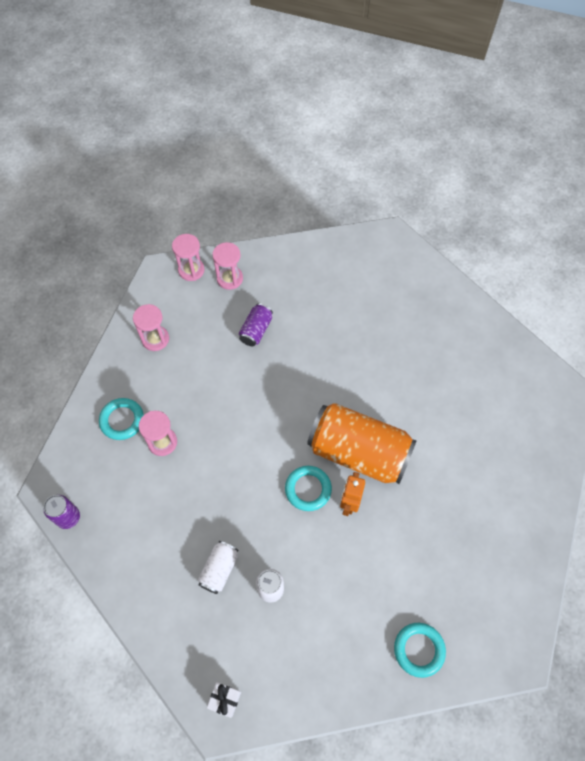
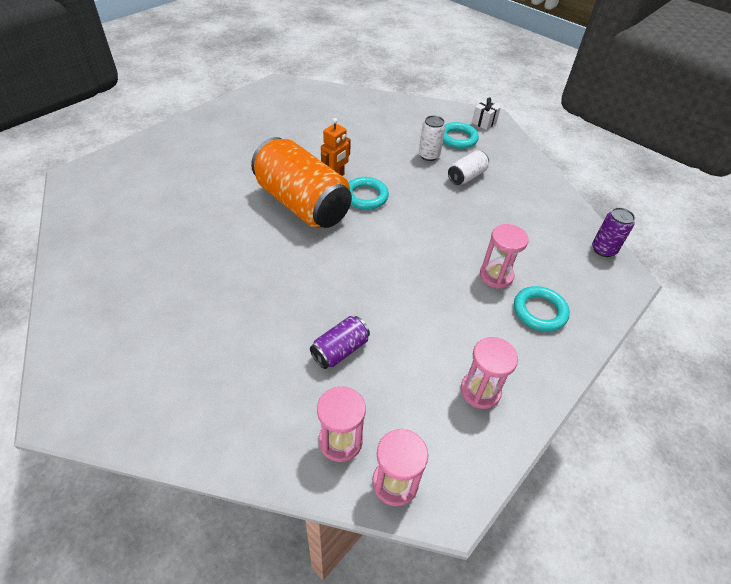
camera: 160 degrees left, 15 degrees down
turquoise ring [394,623,446,678] -> turquoise ring moved to [443,122,479,149]

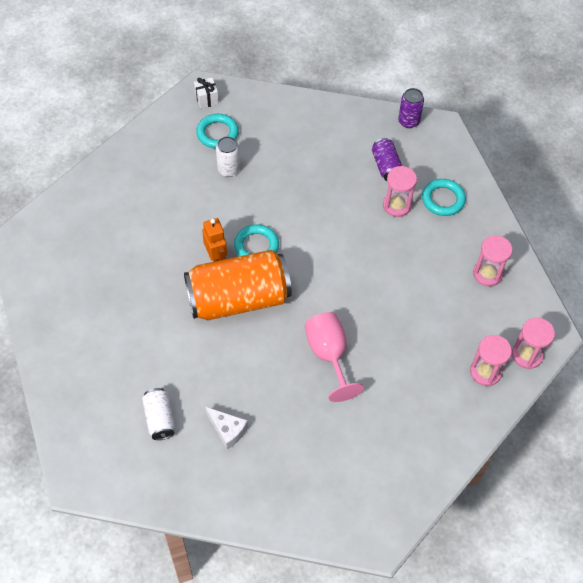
camera: 60 degrees left, 10 degrees up
purple can [310,316,370,369] -> purple can moved to [372,138,402,181]
white can [448,150,489,185] -> white can moved to [142,388,175,440]
none -> white cheese [205,407,248,449]
none -> pink goblet [305,312,364,402]

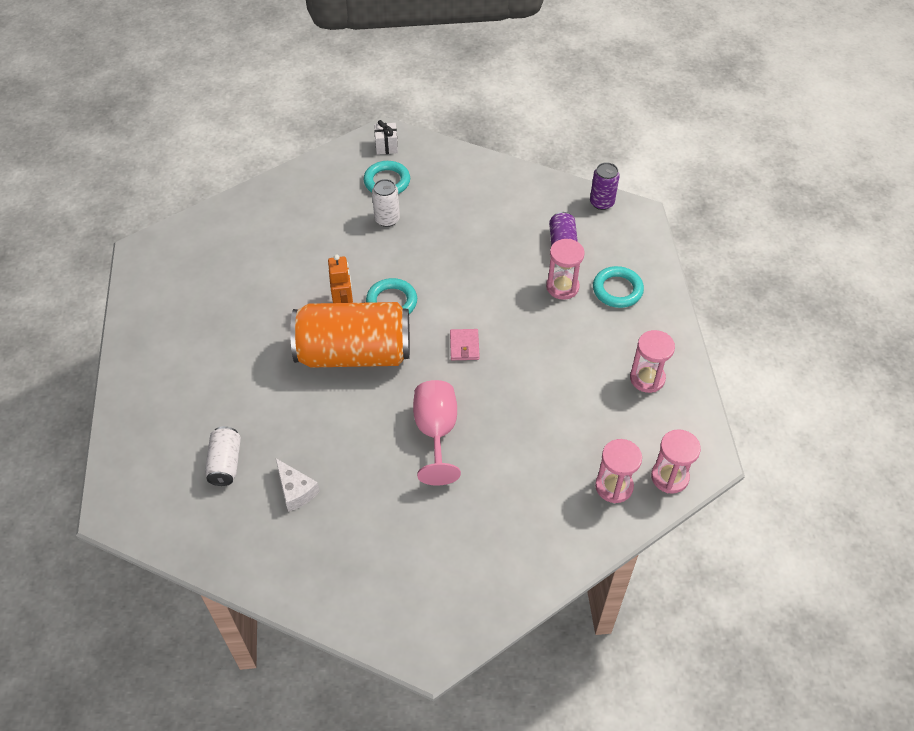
camera: 15 degrees right, 5 degrees down
none -> pink wallet [450,329,480,360]

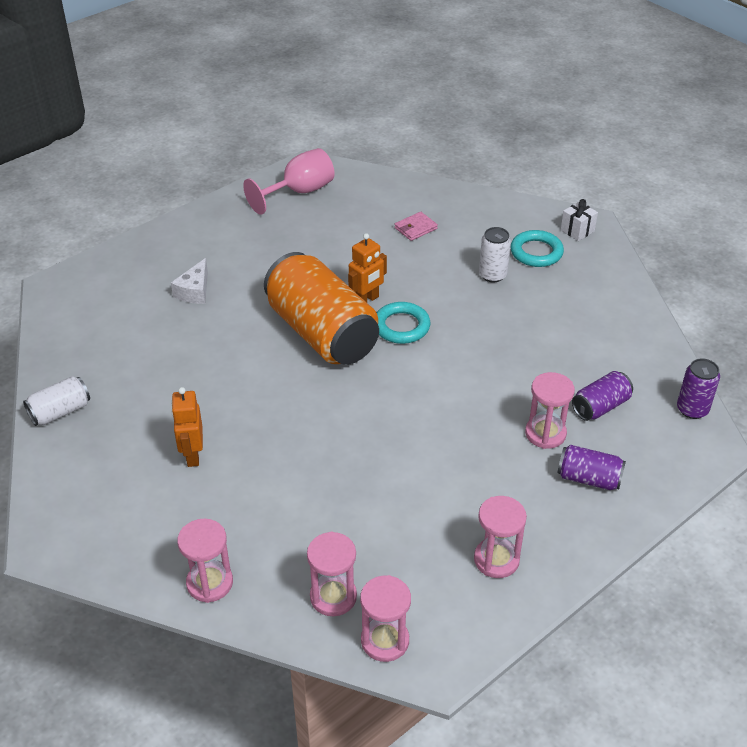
camera: 55 degrees right, 10 degrees down
white can [205,426,241,486] -> white can moved to [23,376,90,426]
white cheese [276,458,320,512] -> white cheese moved to [171,258,208,304]
pink goblet [413,380,461,486] -> pink goblet moved to [243,148,335,215]
pink wallet [450,329,480,360] -> pink wallet moved to [394,212,438,241]
turquoise ring [593,266,644,308] -> purple can [557,445,626,490]
none -> orange robot [171,387,203,467]
none -> pink hourglass [177,518,233,603]

